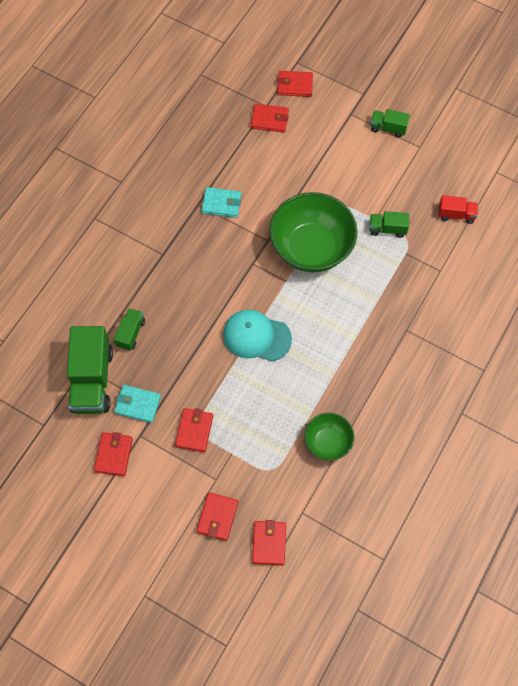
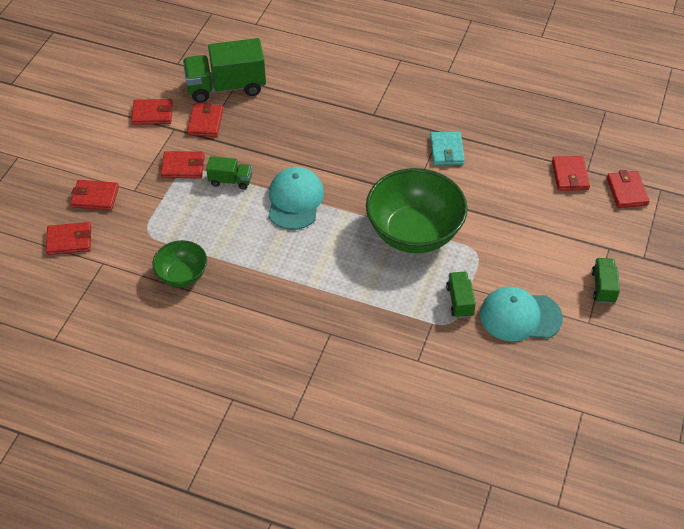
camera: 80 degrees right, 15 degrees down
green truck [113,308,145,351] -> green truck moved to [206,156,252,190]
turquoise wallet [114,385,161,423] -> red wallet [187,102,223,137]
red truck [438,195,478,224] -> none
none -> turquoise cap [480,286,563,341]

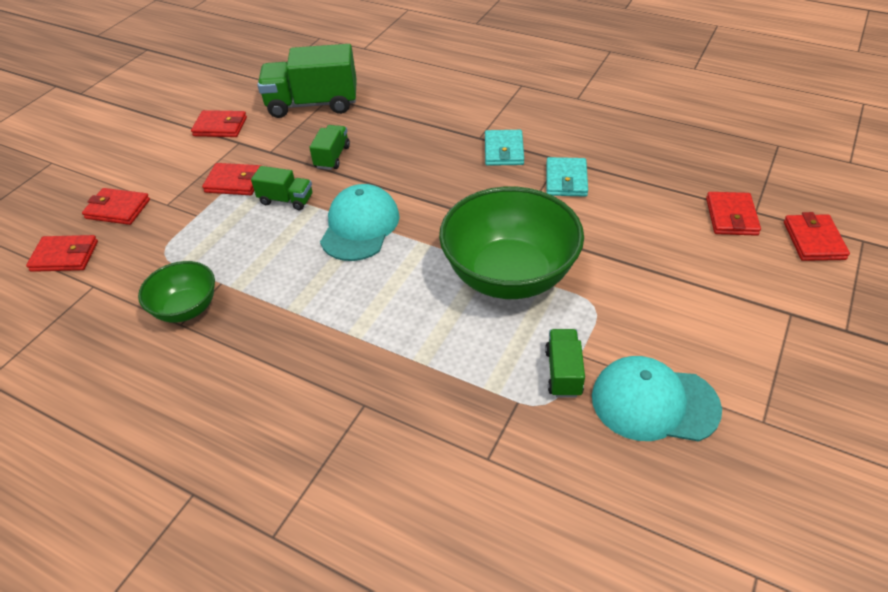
camera: 10 degrees right, 5 degrees down
red wallet [187,102,223,137] -> none
green truck [592,258,620,304] -> green truck moved to [310,125,350,170]
none -> turquoise wallet [485,130,524,166]

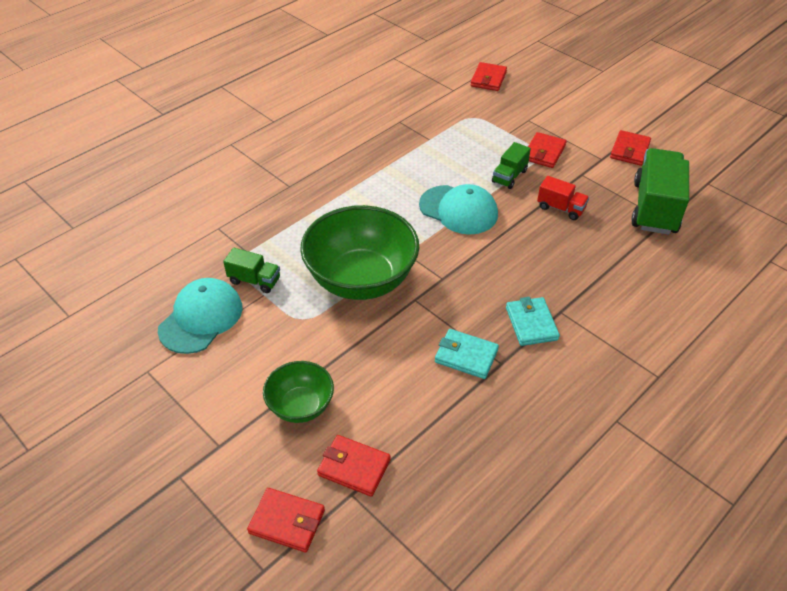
camera: 105 degrees right, 0 degrees up
red wallet [82,188,150,225] -> none
green bowl [138,261,215,323] -> green bowl moved to [263,361,334,423]
green truck [310,125,350,170] -> red truck [537,176,589,220]
turquoise wallet [485,130,524,166] -> turquoise wallet turned 60 degrees clockwise [506,297,560,346]

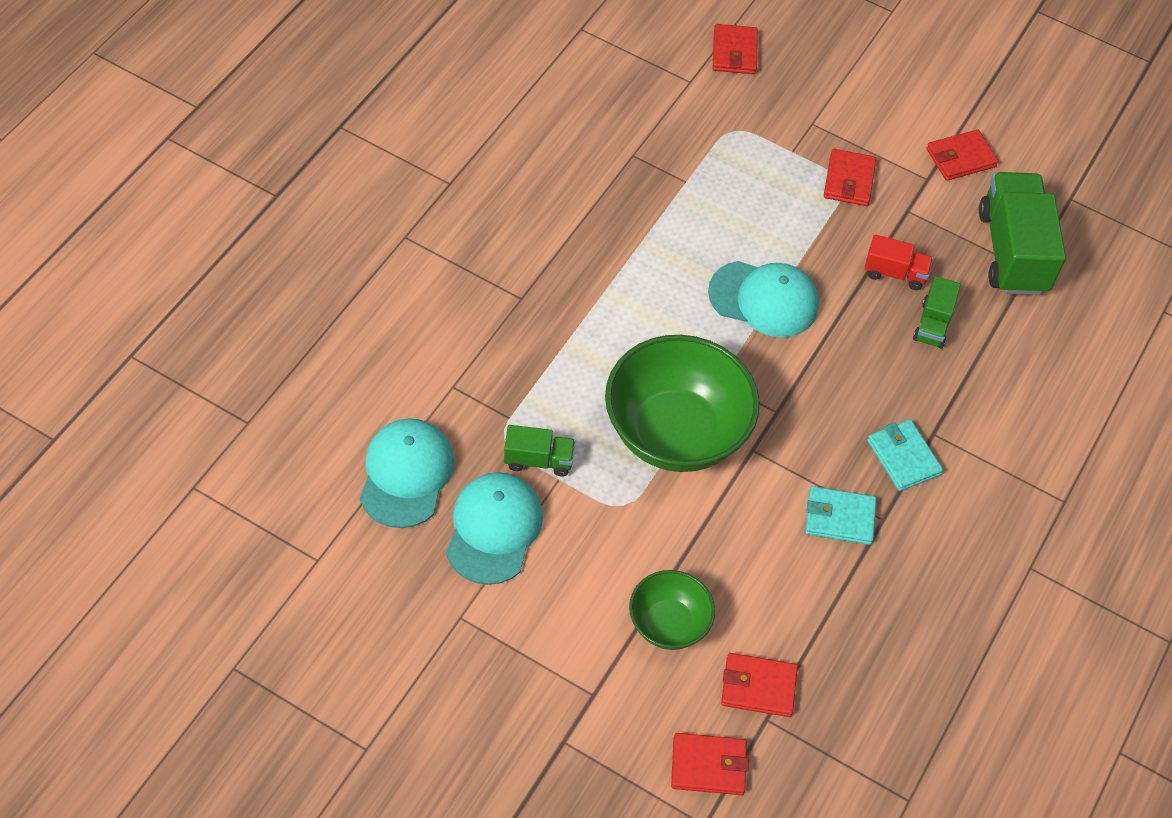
camera: 20 degrees left, 10 degrees up
green truck [492,142,531,189] -> green truck moved to [913,276,961,349]
red wallet [610,130,651,166] -> red wallet turned 60 degrees clockwise [926,129,999,181]
none -> turquoise cap [360,418,454,528]

